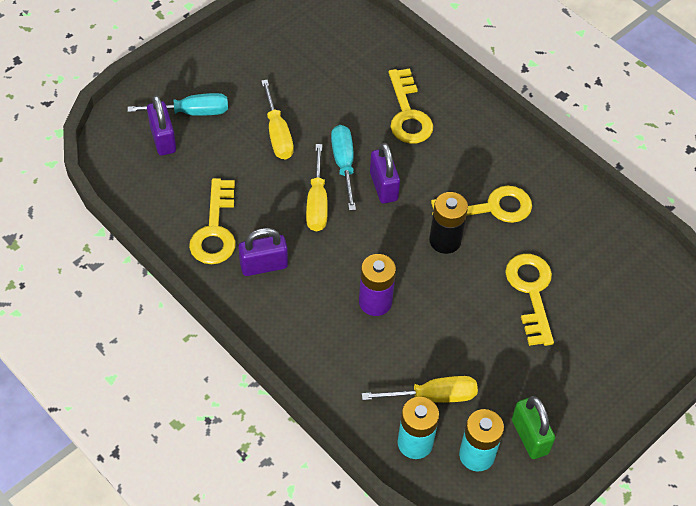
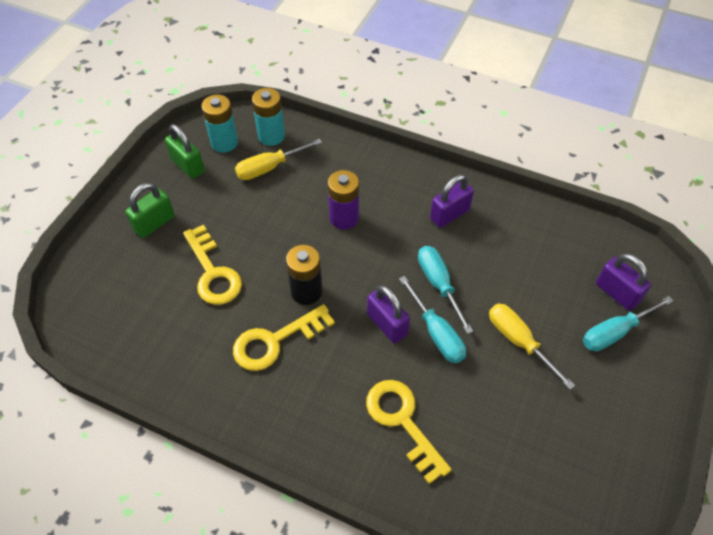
camera: 160 degrees right, 0 degrees up
yellow key [189,178,236,264] -> none
yellow screwdriver [306,144,328,231] -> turquoise screwdriver [418,246,474,334]
none -> green padlock [125,183,175,238]

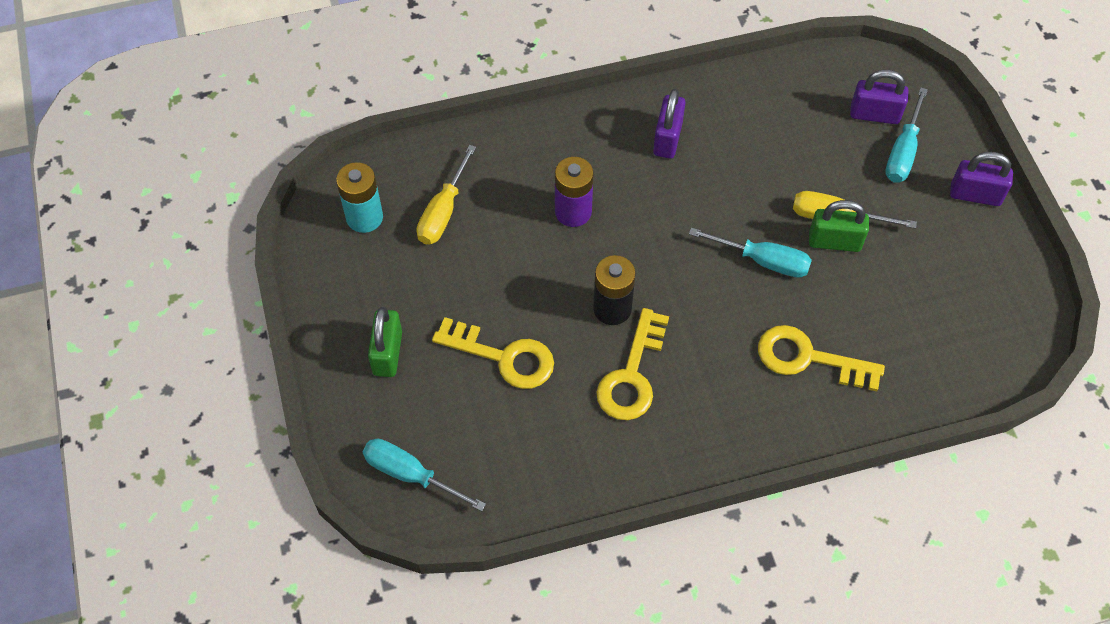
camera: 40 degrees left, 5 degrees up
green padlock [165,124,205,179] -> green padlock moved to [809,200,869,252]
turquoise battery [252,88,285,146] -> none
purple padlock [367,285,410,343] -> purple padlock moved to [950,152,1013,206]
turquoise screwdriver [418,246,474,334] -> turquoise screwdriver moved to [363,439,486,511]

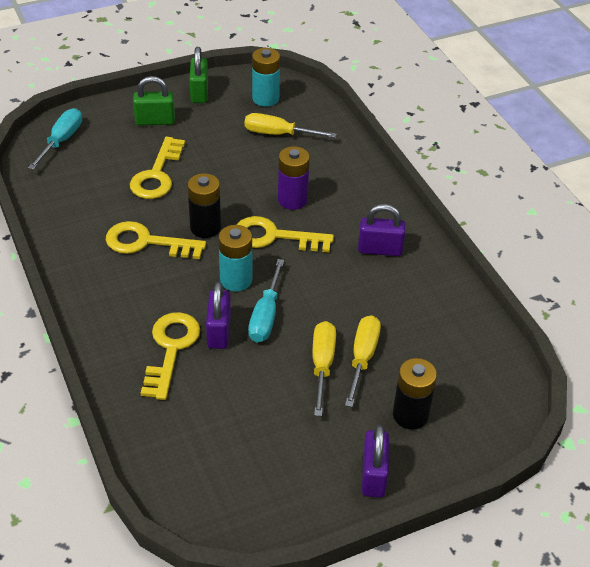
camera: 80 degrees right, 15 degrees down
green padlock [809,200,869,252] -> green padlock moved to [189,47,208,103]
purple padlock [850,70,909,124] -> purple padlock moved to [206,282,231,349]
turquoise screwdriver [885,88,928,183] -> black battery [393,358,437,430]
none -> turquoise battery [218,225,252,292]
none -> yellow key [236,216,334,252]
none -> yellow screwdriver [345,315,381,407]

